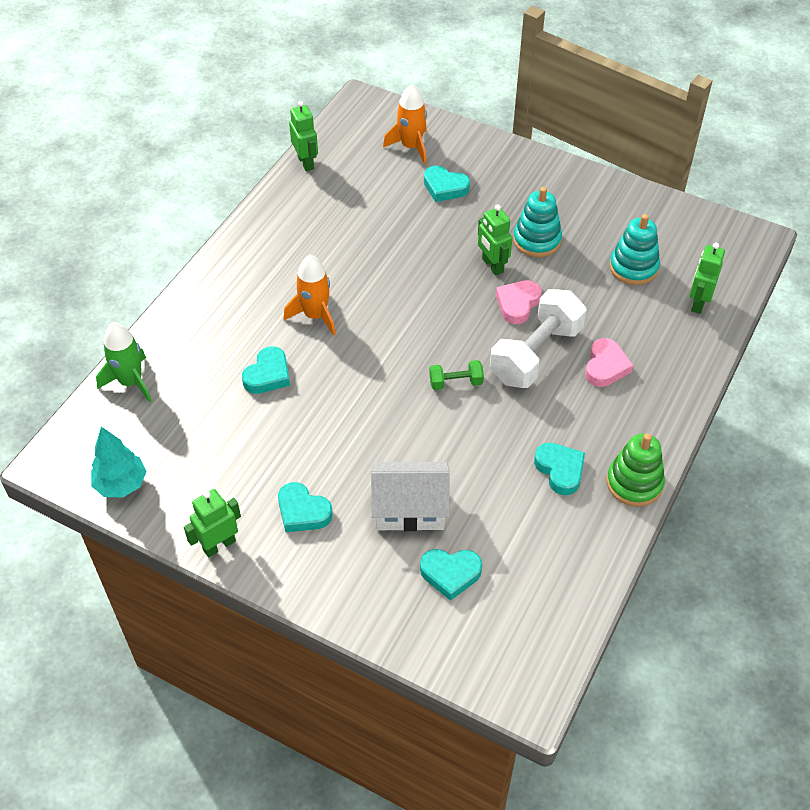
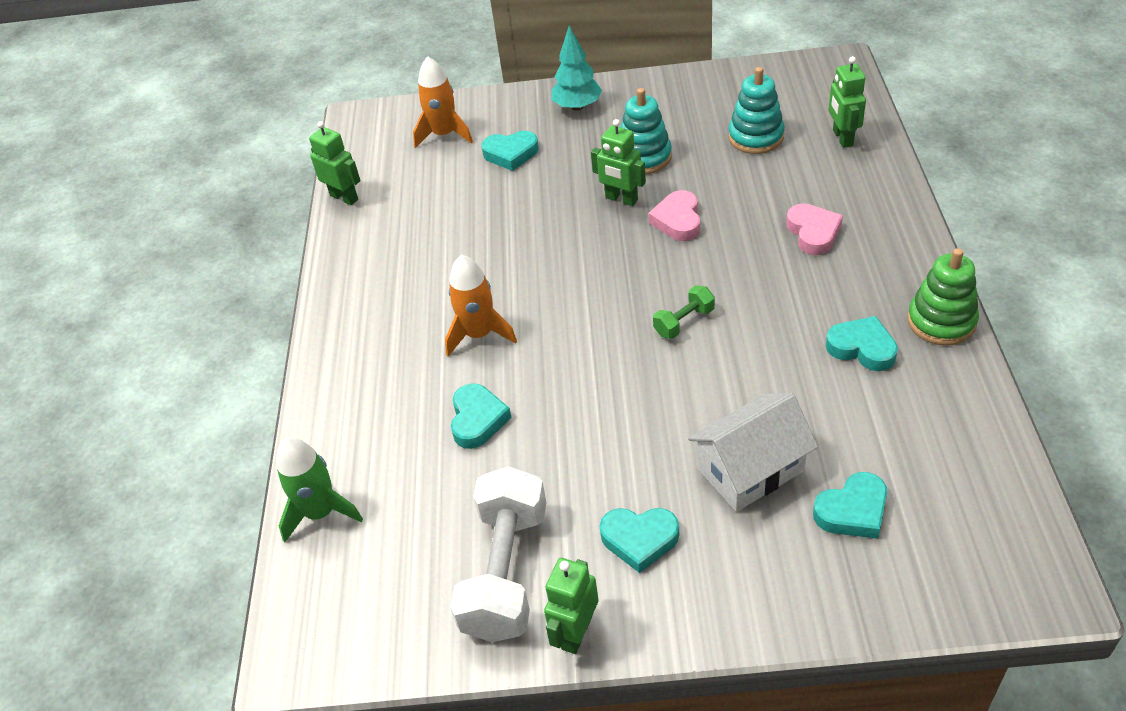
camera: 25 degrees left, 5 degrees down
turquoise tree [91,427,147,497] -> turquoise tree moved to [552,26,602,111]
white dumbbell [490,289,587,388] -> white dumbbell moved to [450,466,547,642]

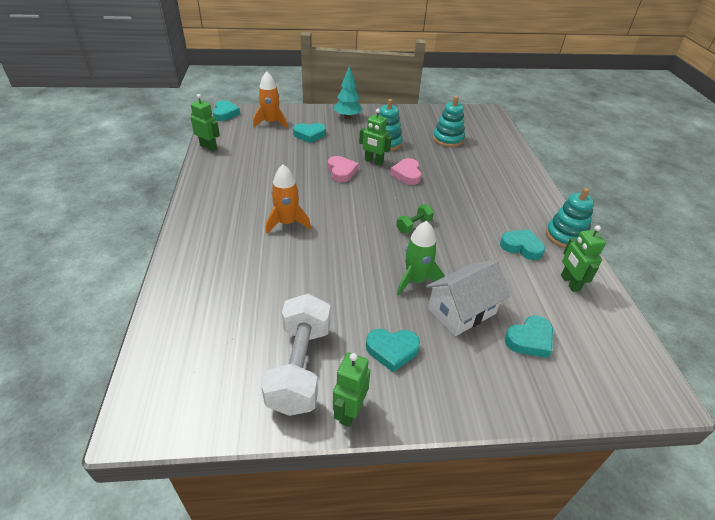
camera: 10 degrees left, 5 degrees down
green rocket [276,437,363,542] -> green rocket moved to [397,221,445,296]
turquoise heart [451,383,511,449] -> turquoise heart moved to [213,100,240,121]
pink heart [786,204,843,255] -> pink heart moved to [328,156,358,182]
green robot [829,56,866,148] -> green robot moved to [561,225,606,292]
green stacking toy [907,248,979,346] -> turquoise stacking toy [546,188,594,248]

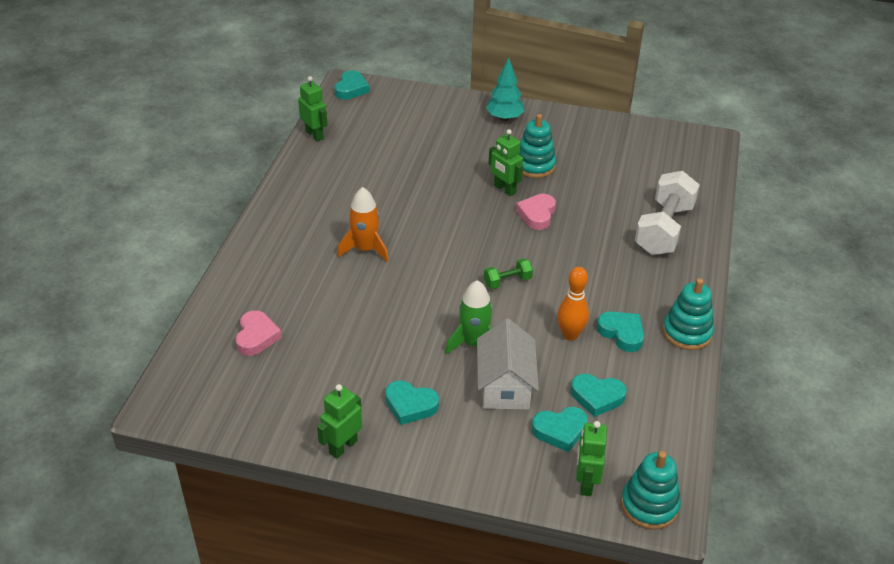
camera: 20 degrees right, 0 degrees up
orange rocket [253,71,288,128] -> none
white dumbbell [261,294,330,416] -> white dumbbell moved to [635,171,700,255]
turquoise heart [293,123,326,143] -> turquoise heart moved to [571,374,627,417]
pink heart [328,156,358,182] -> pink heart moved to [236,310,282,356]
white house [426,260,510,336] -> white house turned 75 degrees counterclockwise [477,319,539,410]
turquoise stacking toy [433,96,465,147] -> turquoise stacking toy moved to [621,451,681,530]
green robot [561,225,606,292] -> green robot moved to [576,421,607,496]
none -> orange bowling pin [557,267,589,341]

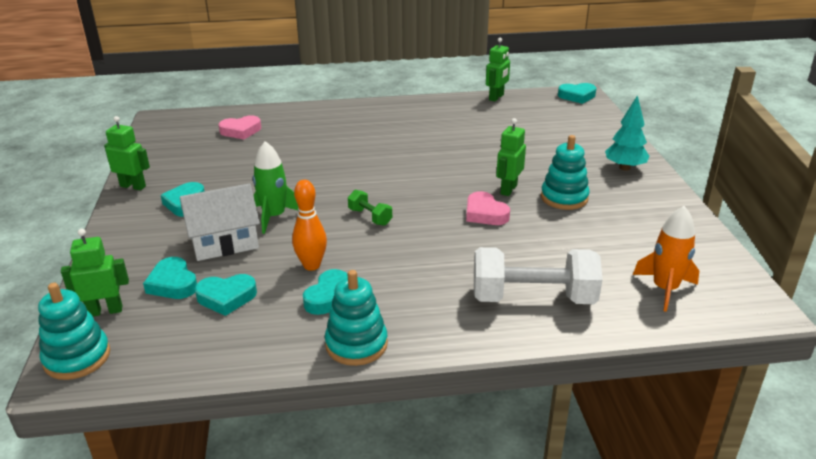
camera: 70 degrees right, 10 degrees down
orange rocket [337,187,389,262] -> orange rocket moved to [633,206,699,312]
pink heart [516,194,556,230] -> pink heart turned 120 degrees counterclockwise [466,191,510,225]
turquoise heart [571,374,627,417] -> turquoise heart turned 90 degrees counterclockwise [195,274,257,316]

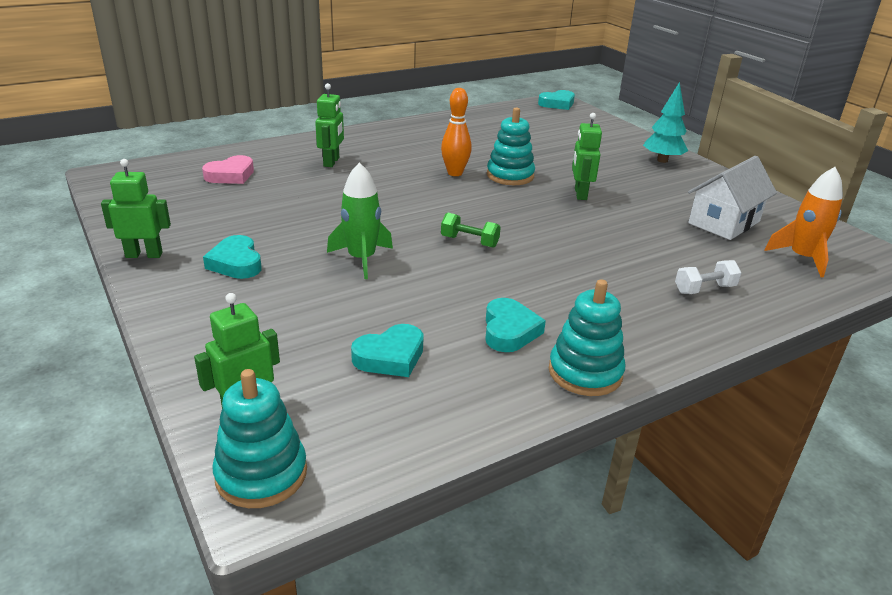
camera: 25 degrees left, 0 degrees up
turquoise heart [143,257,197,299] -> none
white house [180,183,260,261] -> white house moved to [688,156,777,240]
orange bowling pin [292,180,327,271] -> orange bowling pin moved to [441,88,472,176]
pink heart [466,191,510,225] -> none
white dumbbell [474,247,603,304] -> white dumbbell [675,260,742,294], size x0.47
green robot [486,38,510,101] -> green robot moved to [315,83,344,167]
turquoise stacking toy [541,135,590,210] -> turquoise stacking toy moved to [487,107,535,185]

